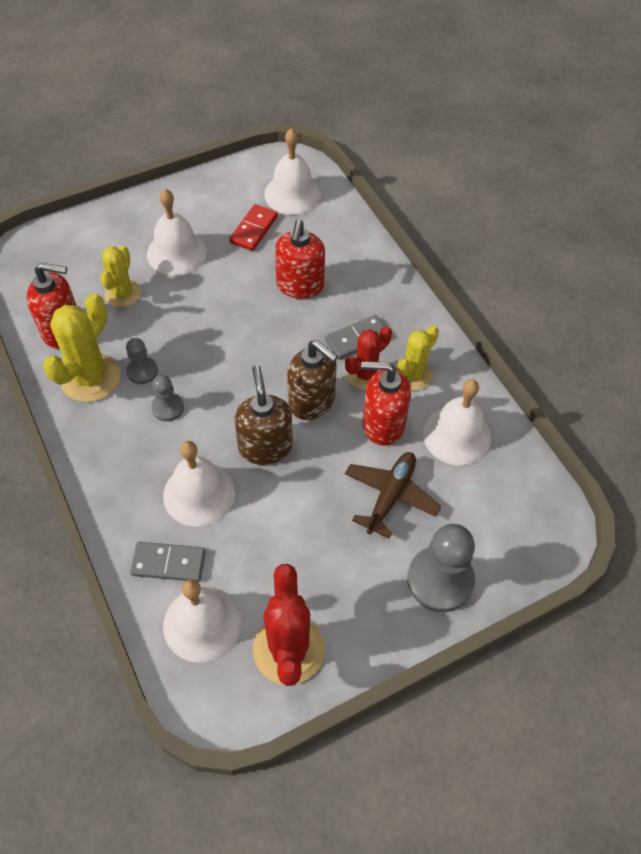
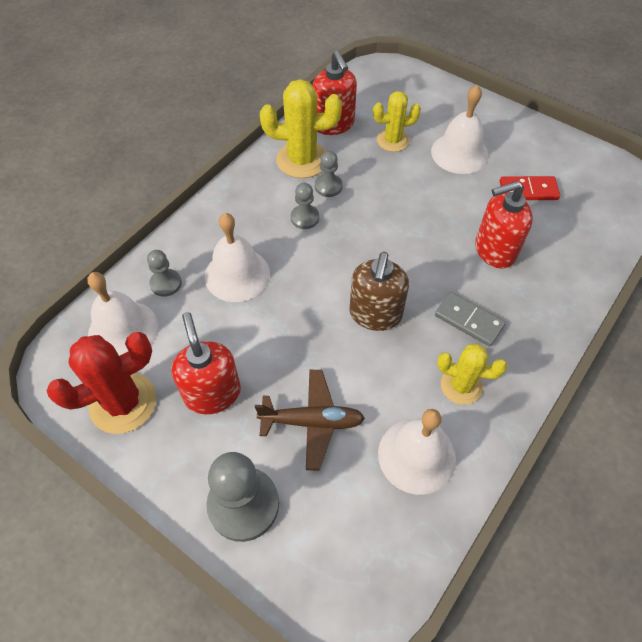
camera: 65 degrees right, 0 degrees up
grey domino [130,542,205,582] -> grey pawn [147,250,182,297]
brown soap dispenser [234,365,293,465] -> none
white bell [264,128,321,215] -> none
red cactus [345,326,392,390] -> none
red soap dispenser [361,362,411,446] -> red soap dispenser moved to [171,312,241,414]

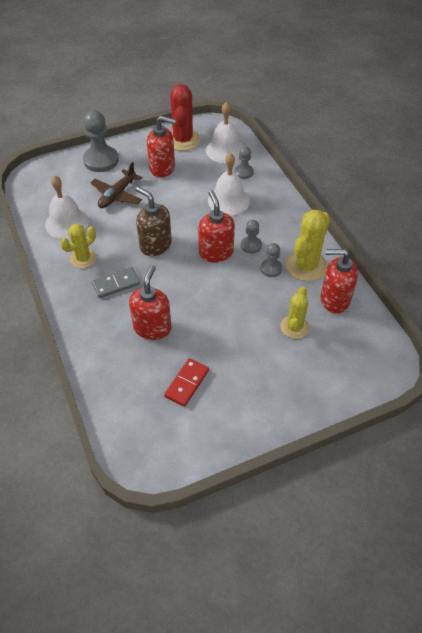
camera: 120 degrees right, 5 degrees down
white bell [431,85,488,174] -> none
none -> red soap dispenser [198,190,235,262]

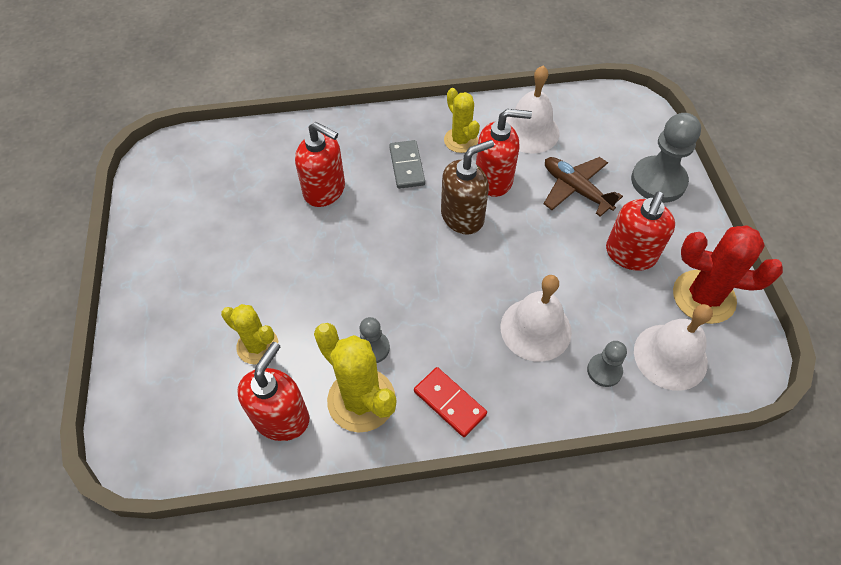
camera: 105 degrees right, 5 degrees up
red domino [164,358,209,407] -> red domino moved to [414,367,487,437]
red soap dispenser [198,190,235,262] -> red soap dispenser moved to [476,109,532,197]
grey pawn [241,220,262,254] -> none

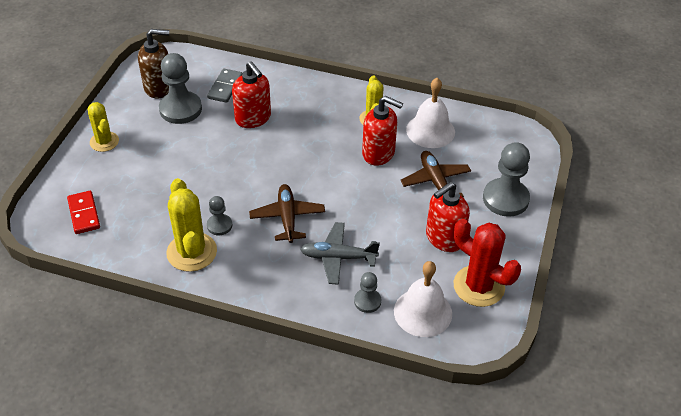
camera: 25 degrees right, 10 degrees down
yellow cactus [221,304,278,365] -> yellow cactus moved to [87,102,119,152]
red soap dispenser [237,342,309,441] -> none
grey domino [389,140,425,189] -> grey domino moved to [207,69,242,103]
red domino [414,367,487,437] -> red domino moved to [67,191,100,234]
brown soap dispenser [441,140,494,235] -> brown soap dispenser moved to [138,29,169,98]
white bell [501,275,572,362] -> grey plane [300,222,380,285]
none -> grey pawn [159,53,202,124]
none -> brown plane [249,184,325,243]

